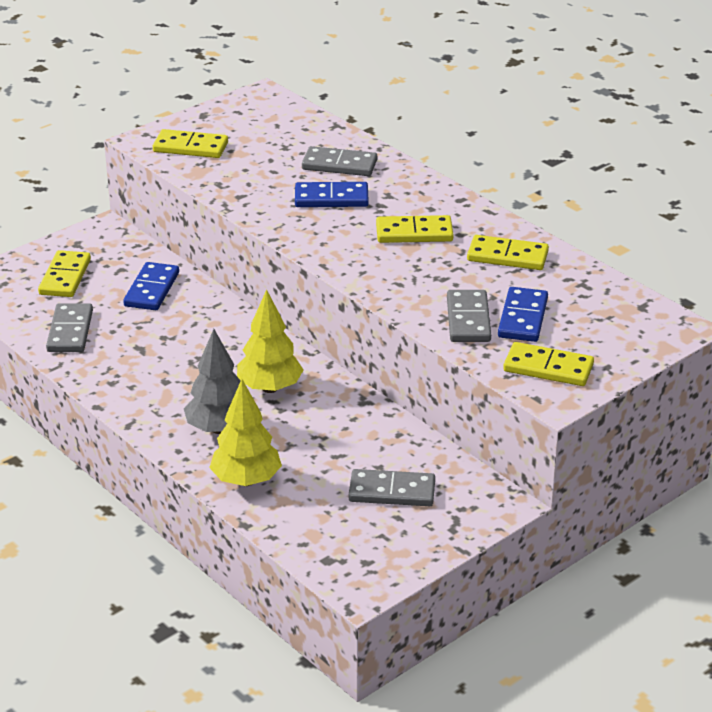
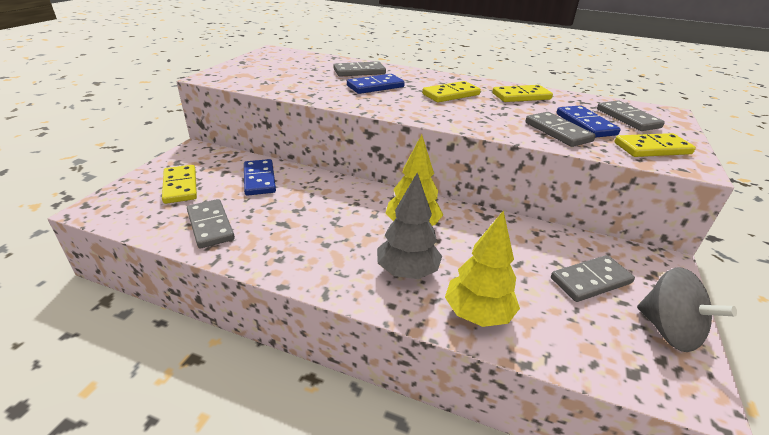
camera: 30 degrees left, 0 degrees up
yellow domino [153,129,228,158] -> none
none -> grey domino [597,100,665,131]
none -> grey spinning top [637,267,737,352]

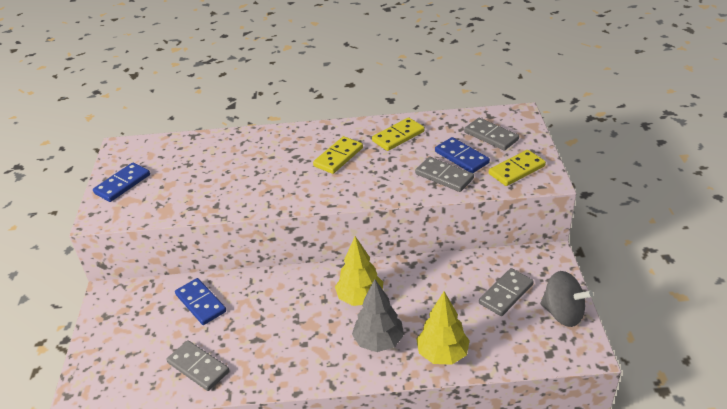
camera: 20 degrees left, 5 degrees up
yellow domino [162,165,197,204] -> none
grey domino [333,62,386,77] -> none
blue domino [347,74,405,94] -> blue domino moved to [93,163,150,202]

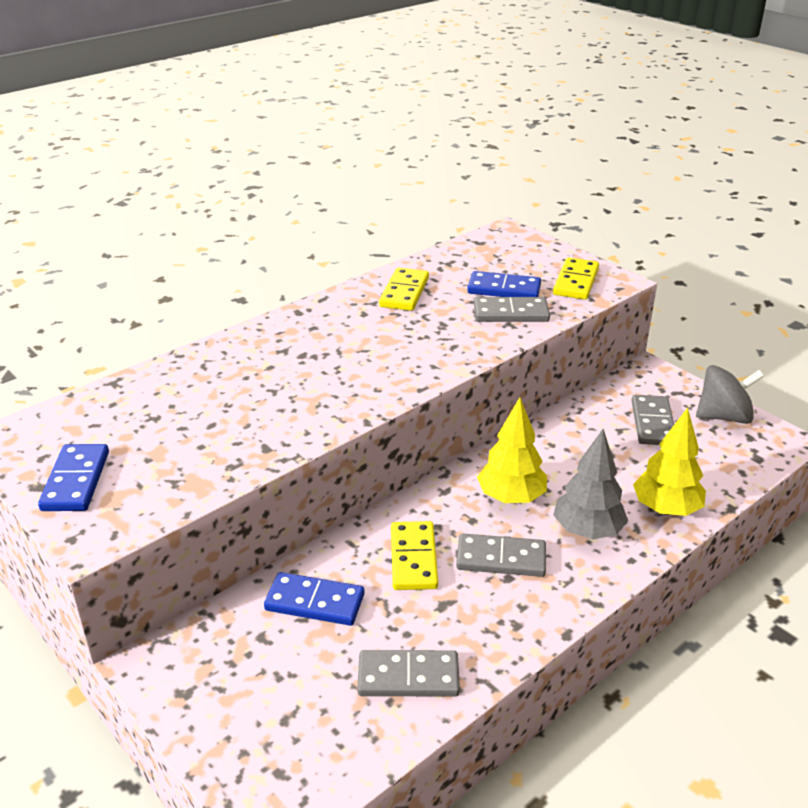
camera: 40 degrees left, 5 degrees down
yellow domino [313,136,363,174] -> yellow domino moved to [391,521,438,590]
grey domino [464,118,519,151] -> grey domino moved to [456,533,546,577]

